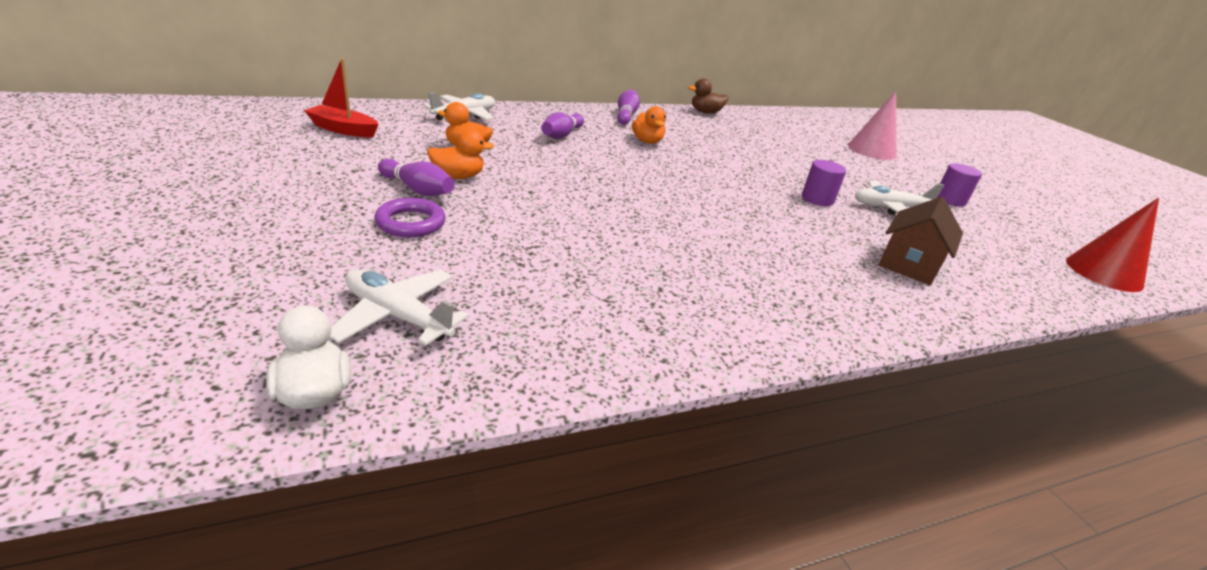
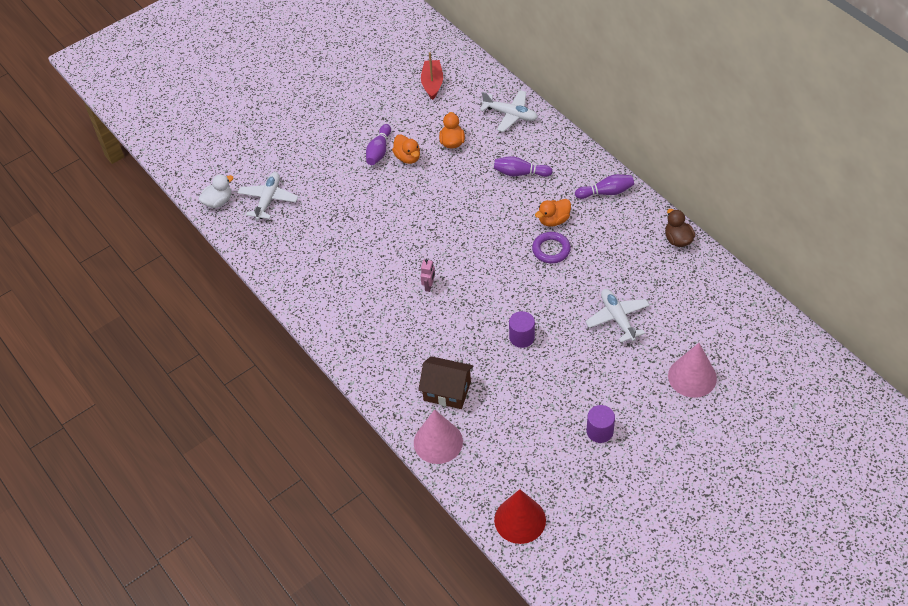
camera: 80 degrees right, 20 degrees up
purple ring [374,198,446,237] -> purple ring moved to [532,232,571,263]
white plane [855,181,944,215] -> white plane moved to [585,289,650,343]
none -> pink cone [414,409,463,464]
none -> pink robot [421,259,435,292]

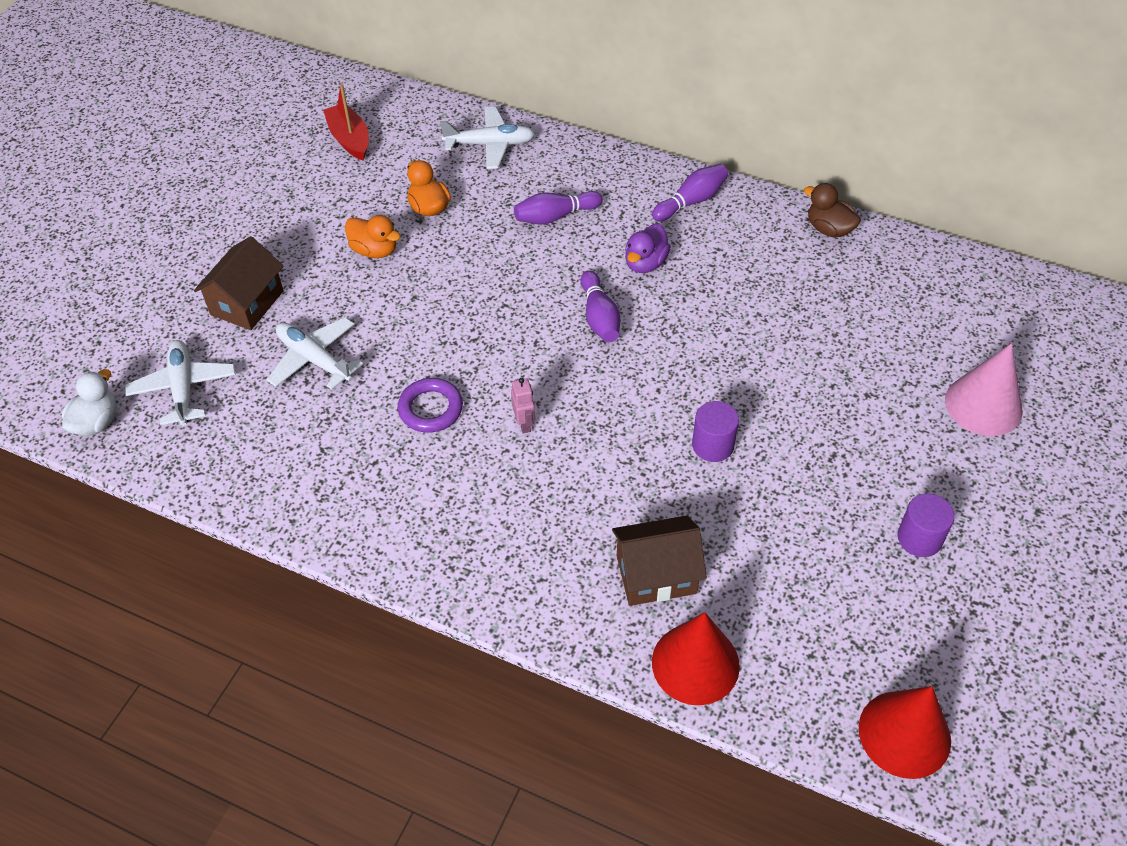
camera: 30 degrees left, 0 degrees up
purple bowling pin [366,124,391,165] -> purple bowling pin moved to [581,270,620,343]
pink cone [414,409,463,464] -> red cone [652,612,740,705]
purple ring [532,232,571,263] -> purple ring moved to [398,378,463,432]
orange duck [535,199,571,227] -> purple duck [625,224,671,273]
white plane [585,289,650,343] -> white plane moved to [267,317,363,390]
none -> brown house [194,236,284,330]

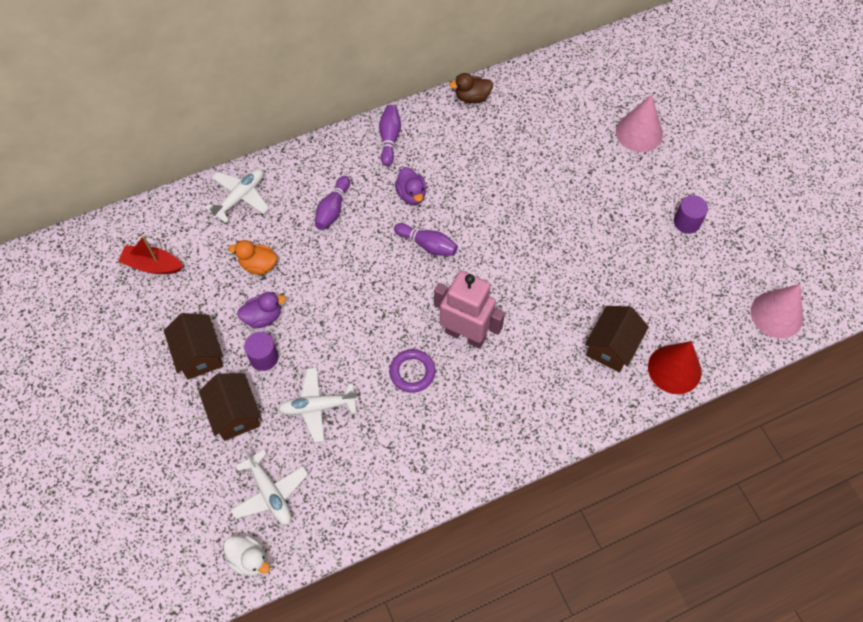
camera: 50 degrees left, 10 degrees up
white duck [62,369,116,436] -> white duck turned 150 degrees clockwise [223,535,270,576]
white plane [125,340,236,426] -> white plane turned 150 degrees counterclockwise [231,450,308,525]
orange duck [345,215,401,258] -> purple duck [237,292,286,328]
pink robot [511,378,535,433] -> pink robot [434,271,505,349], size x2.47
purple cylinder [692,401,739,462] -> purple cylinder moved to [244,332,279,371]
red cone [859,686,951,779] -> pink cone [751,284,803,338]
none -> brown house [164,313,223,380]

